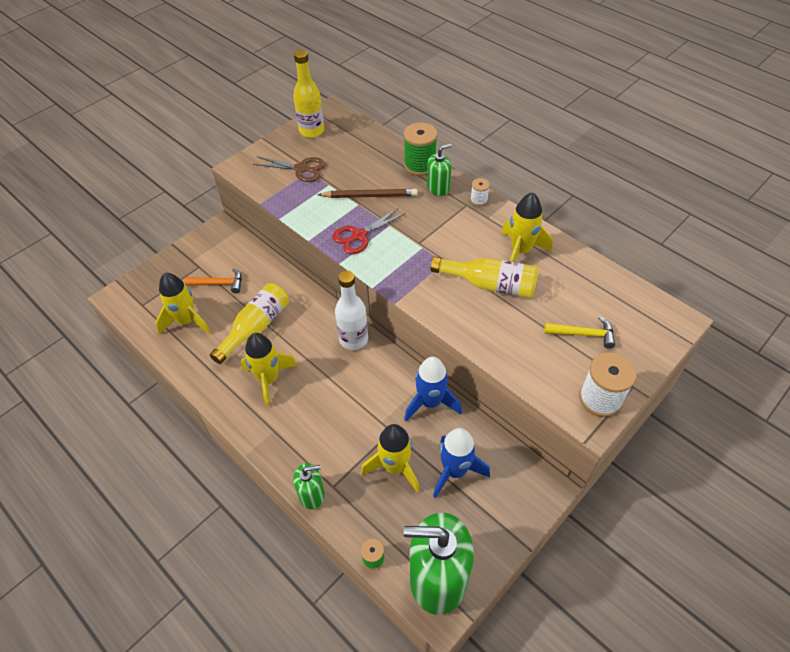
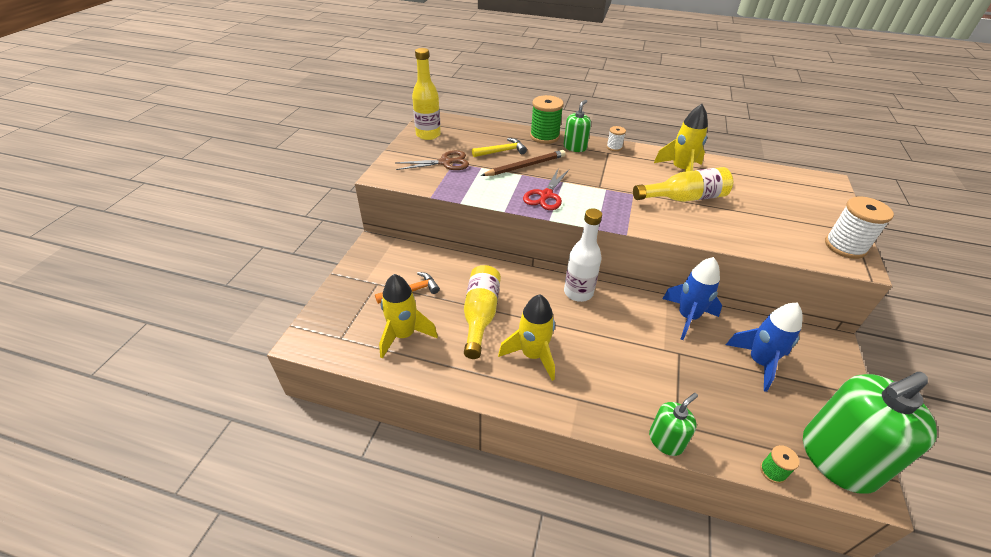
camera: 30 degrees left, 10 degrees down
yellow rocket [361,424,420,493] -> none
yellow hammer [544,316,615,349] -> yellow hammer moved to [472,138,527,157]

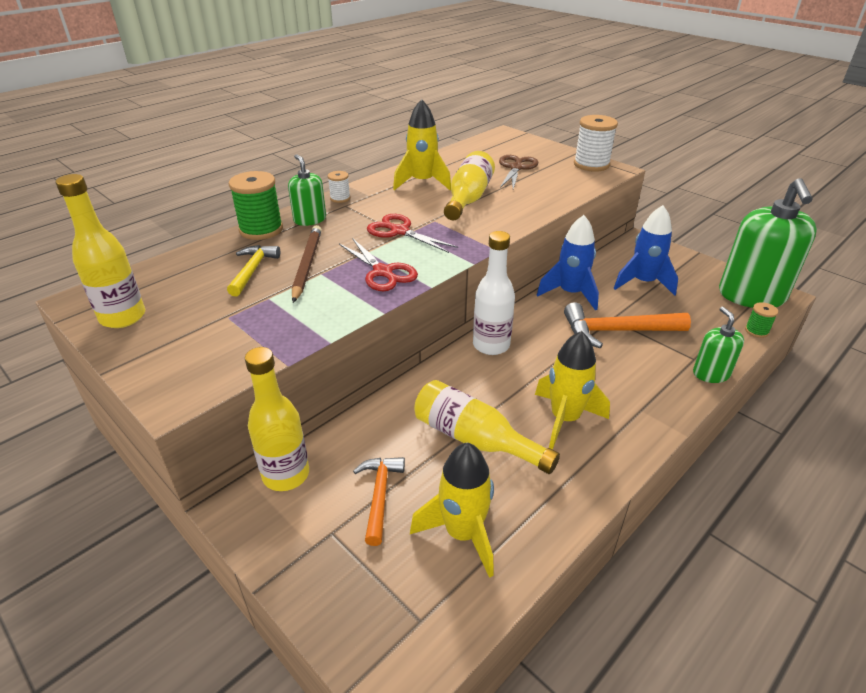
camera: 60 degrees left, 5 degrees down
brown scissors [395,150,469,170] -> brown scissors moved to [499,155,538,189]
none -> yellow bottle [245,347,309,491]
none -> red scissors [367,214,458,253]
none -> orange hammer [564,302,691,348]

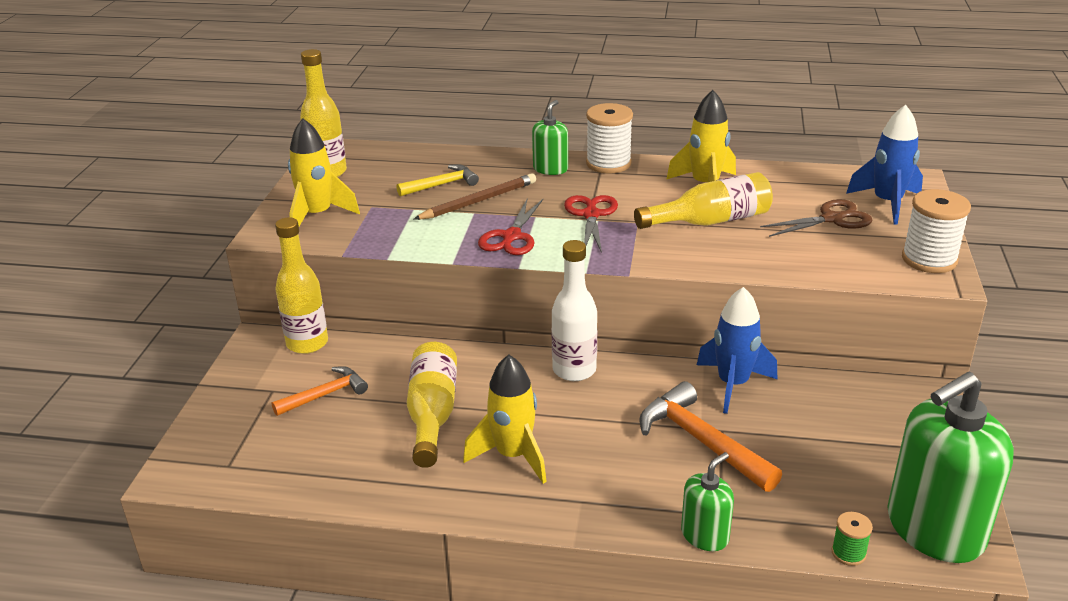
camera: 55 degrees right, 5 degrees down
green spool [229,171,283,240] -> none
white spool [328,171,351,203] -> white spool [586,103,633,174], size x1.94
yellow rocket [410,442,494,578] -> yellow rocket moved to [288,118,360,226]
blue rocket [614,205,678,296] -> blue rocket moved to [846,105,923,224]

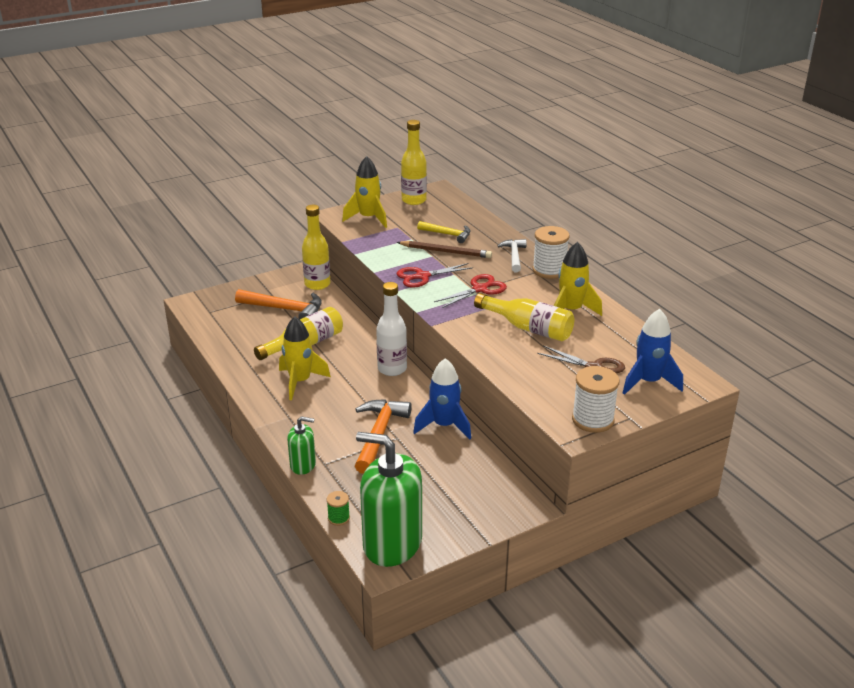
camera: 50 degrees right, 0 degrees up
orange hammer [271,366,368,416] -> orange hammer [235,289,322,320], size x1.60
green soap dispenser [532,100,568,175] -> white hammer [498,239,527,272]

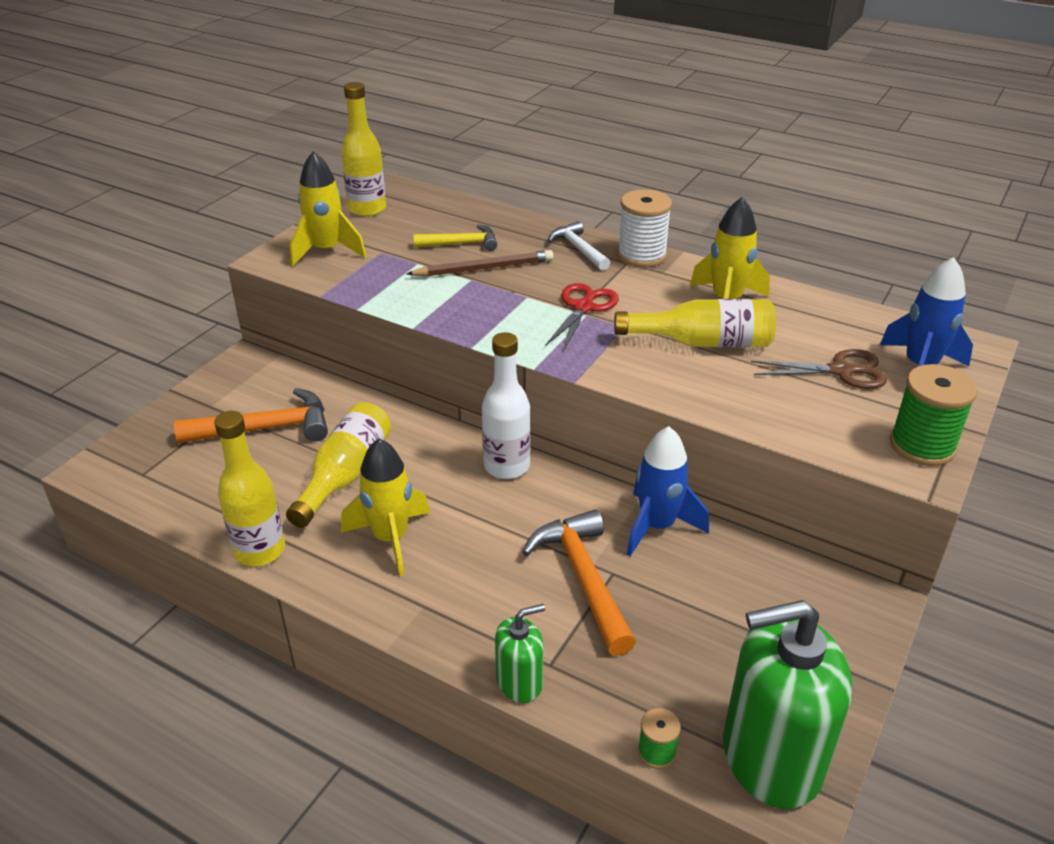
camera: 30 degrees left, 5 degrees up
yellow bottle [302,205,330,290] -> yellow bottle moved to [214,411,285,566]
red scissors [397,263,473,287] -> none
white spool [572,366,619,433] -> green spool [890,364,978,466]

